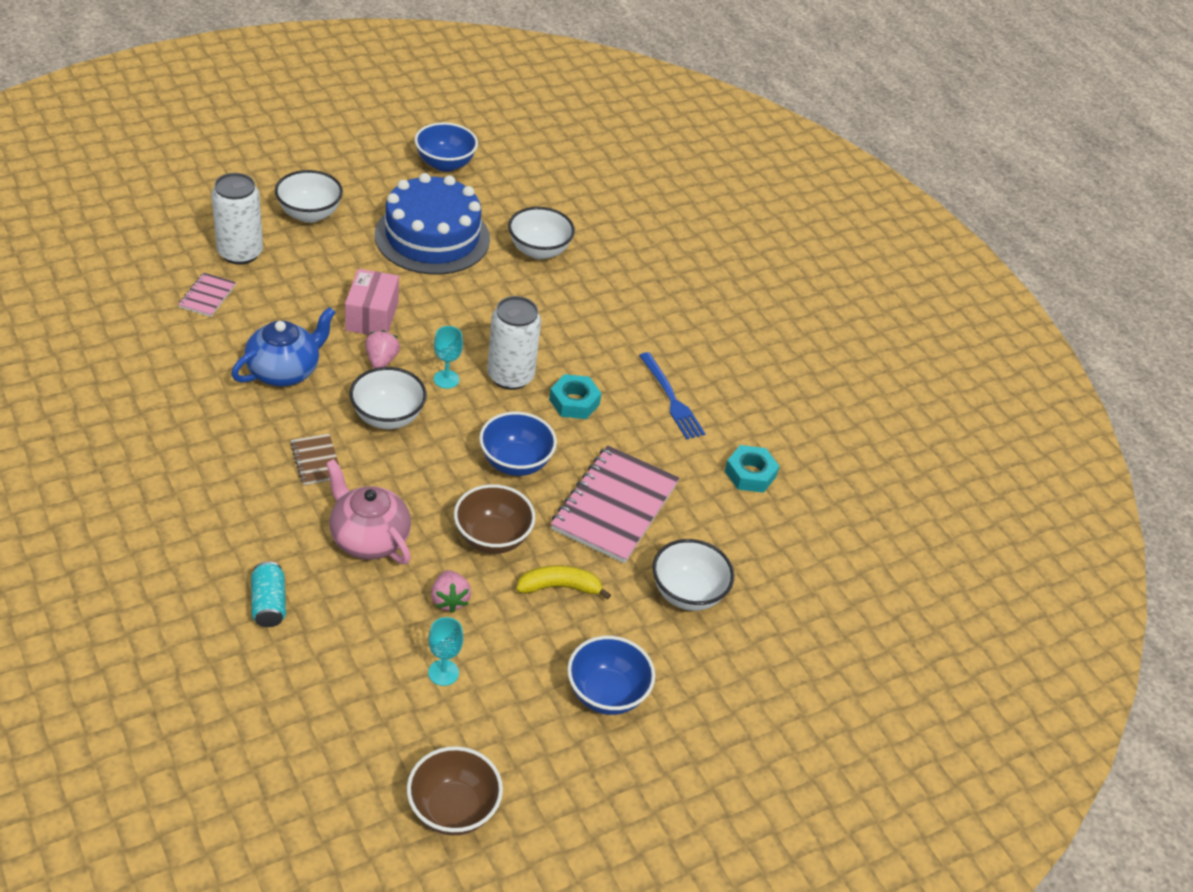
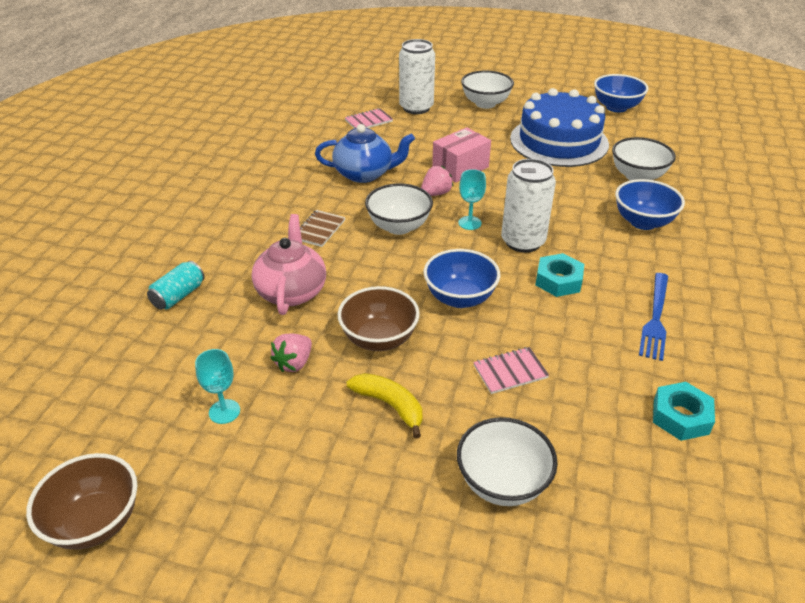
camera: 50 degrees right, 5 degrees down
pink notebook [551,445,680,564] -> pink notebook [473,347,549,394], size x0.47
blue bowl [567,636,655,715] -> blue bowl moved to [615,179,685,230]

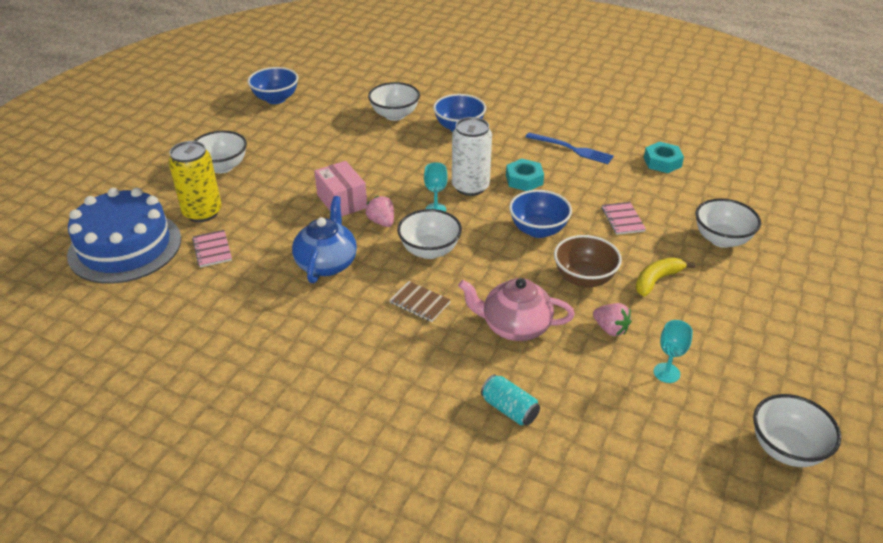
camera: 80 degrees left, 0 degrees up
brown bowl [26,453,137,550] -> white bowl [753,394,841,467]
white can [399,39,435,114] -> yellow can [168,141,221,222]
blue cake [510,88,609,167] -> blue cake moved to [67,188,181,284]

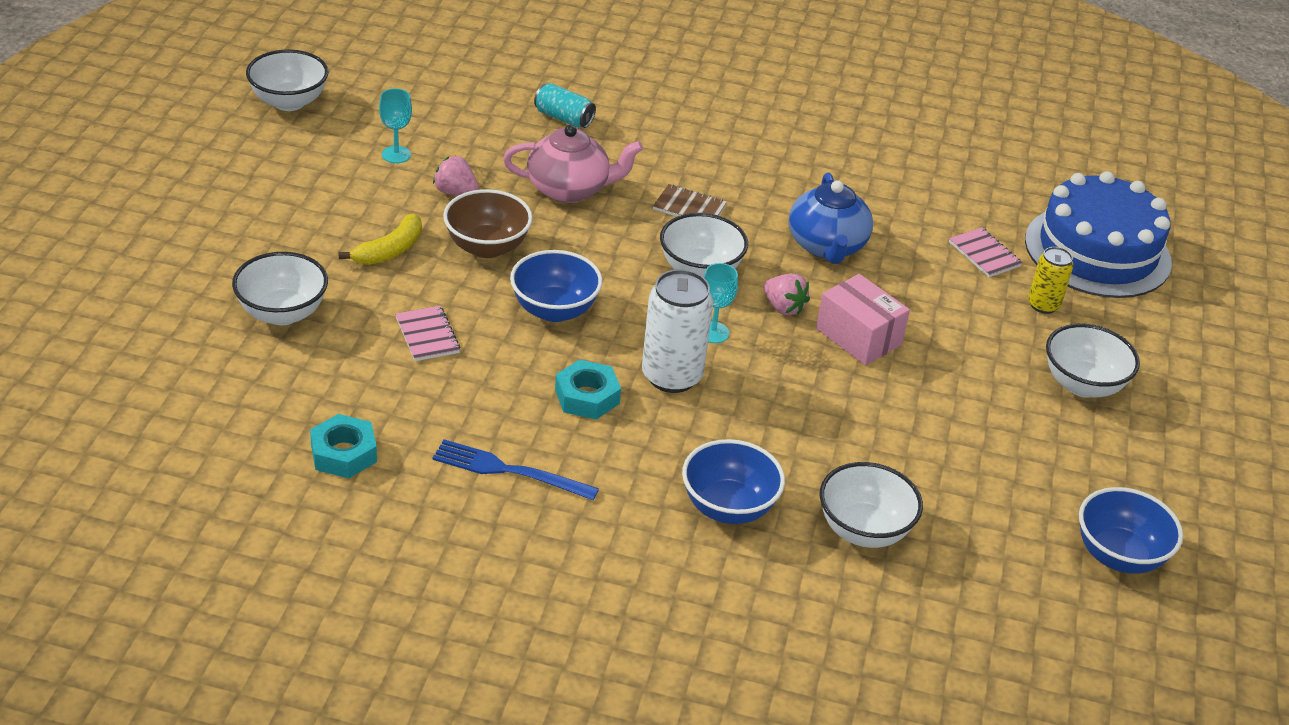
camera: 165 degrees right, 0 degrees up
yellow can [168,141,221,222] -> yellow can [1028,247,1074,314], size x0.58

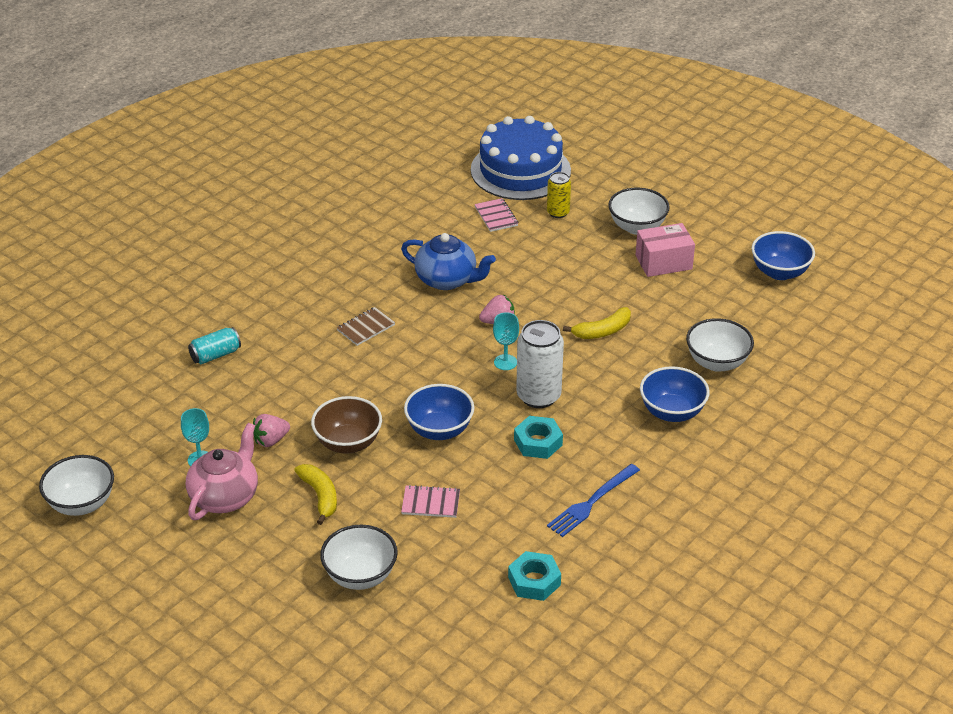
camera: 60 degrees left, 0 degrees up
pink teapot [503,125,643,203] -> pink teapot moved to [186,423,258,520]
white bowl [660,213,748,276] -> none
pink box [816,274,910,365] -> pink box moved to [636,223,695,277]
pink notebook [949,227,1022,277] -> pink notebook turned 75 degrees clockwise [474,198,519,232]
none -> yellow banana [563,307,631,339]

